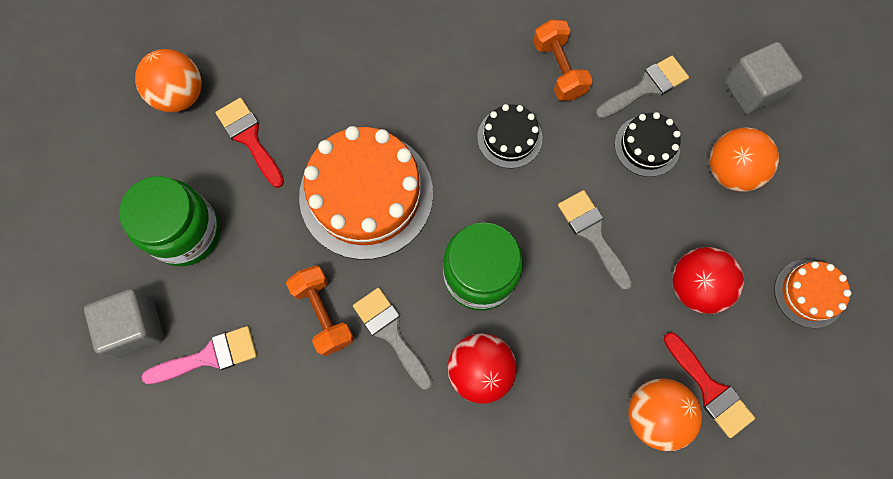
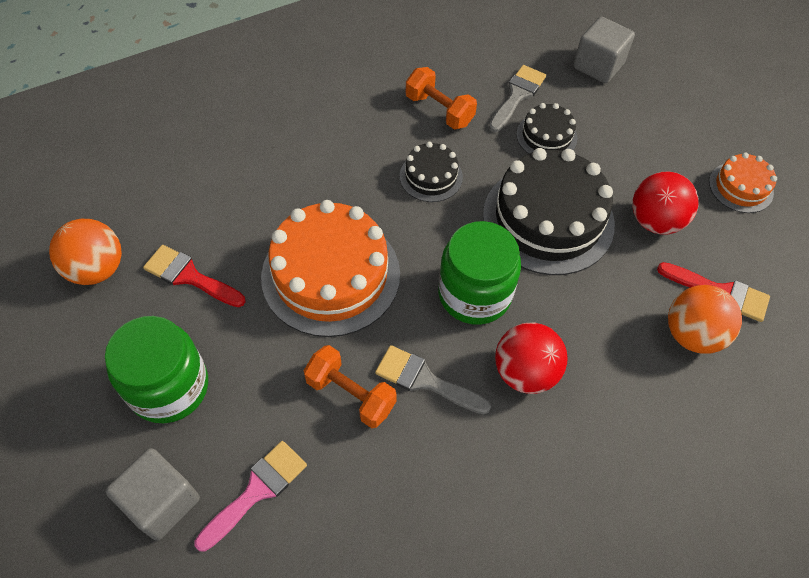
camera: 30 degrees left, 15 degrees down
grey brush [558,190,632,290] -> black cake [483,148,615,275]
orange ball [710,127,779,192] -> none

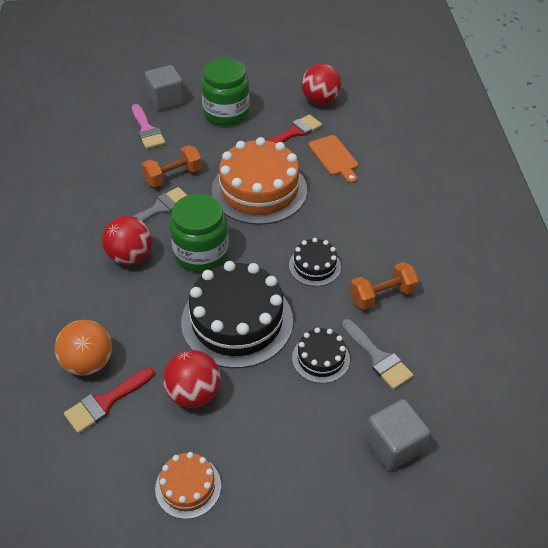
camera: 115 degrees right, 10 degrees down
orange ball [49,219,122,285] -> red ball [301,64,341,105]
none -> orange cutting board [309,135,358,183]

